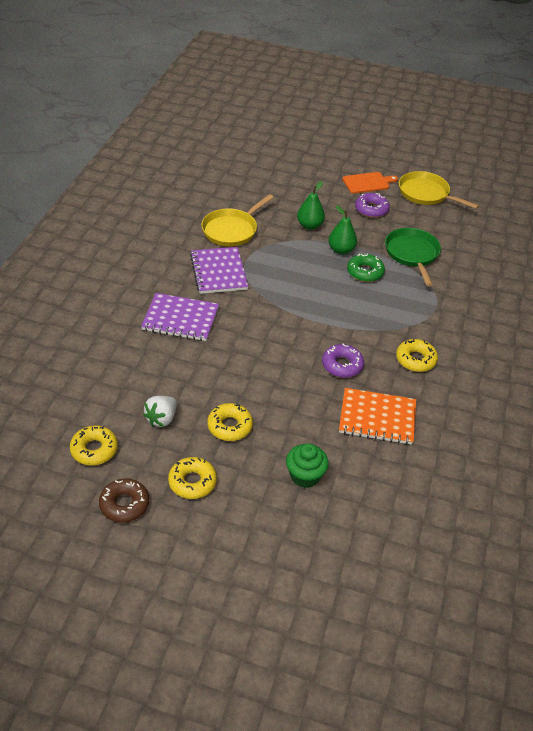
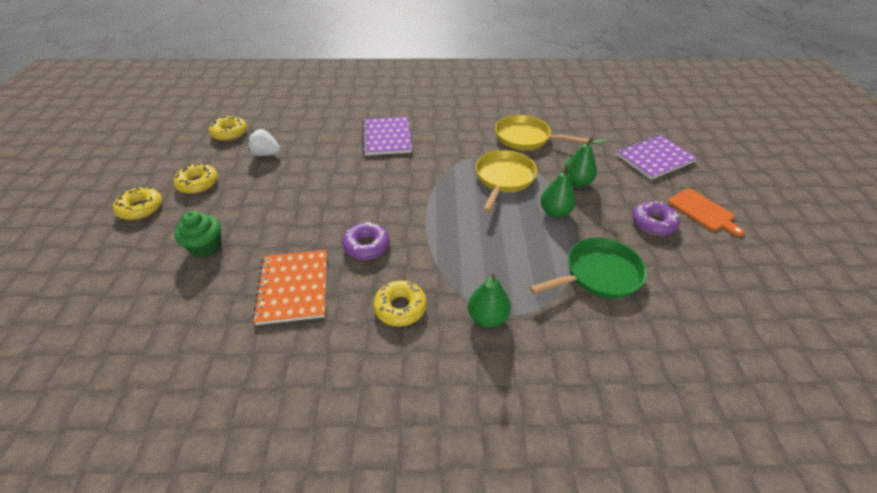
camera: 75 degrees right, 0 degrees up
brown donut [99,478,149,523] -> none
purple notebook [190,247,248,294] -> purple notebook moved to [616,134,698,180]
yellow donut [207,403,253,441] -> yellow donut moved to [113,187,162,220]
green donut [347,253,385,282] -> none
yellow pan [399,171,479,209] -> yellow pan moved to [475,150,537,212]
none -> green pear [468,274,511,327]

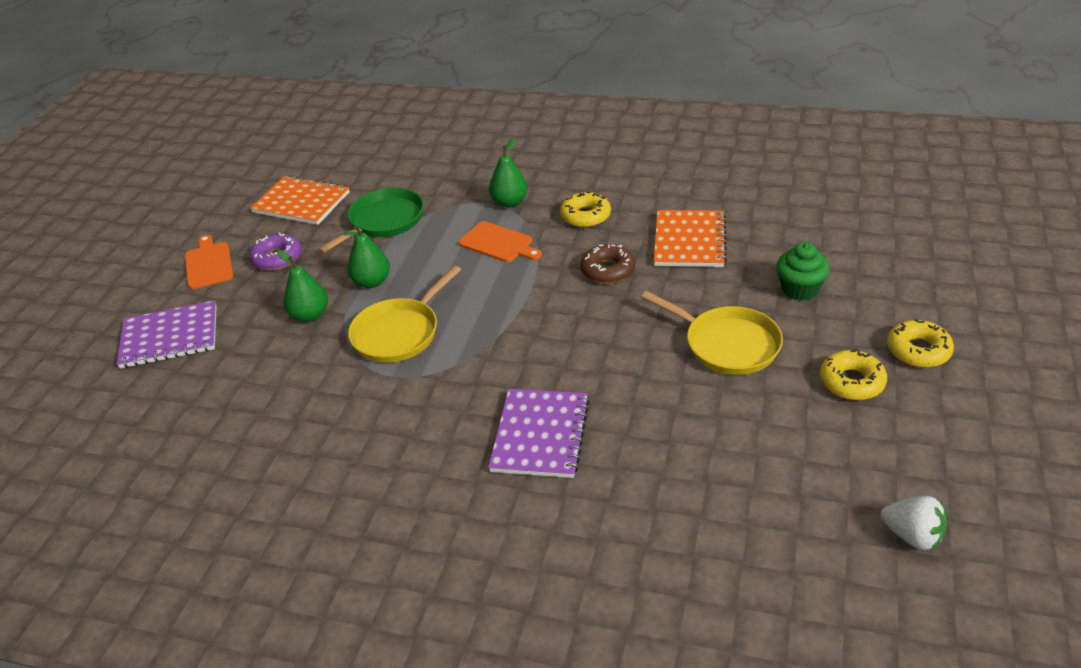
camera: 160 degrees left, 5 degrees down
yellow donut [209,116,247,141] -> none
white strawberry [248,129,281,156] -> white strawberry moved to [880,496,947,550]
purple donut [342,222,390,260] -> brown donut [580,244,635,284]
yellow pan [495,115,589,150] -> yellow pan moved to [641,291,783,375]
green pan [530,238,647,298] -> green pan turned 135 degrees clockwise [318,188,424,254]
none -> orange notebook [250,175,350,225]
none -> orange cutting board [459,221,542,262]

